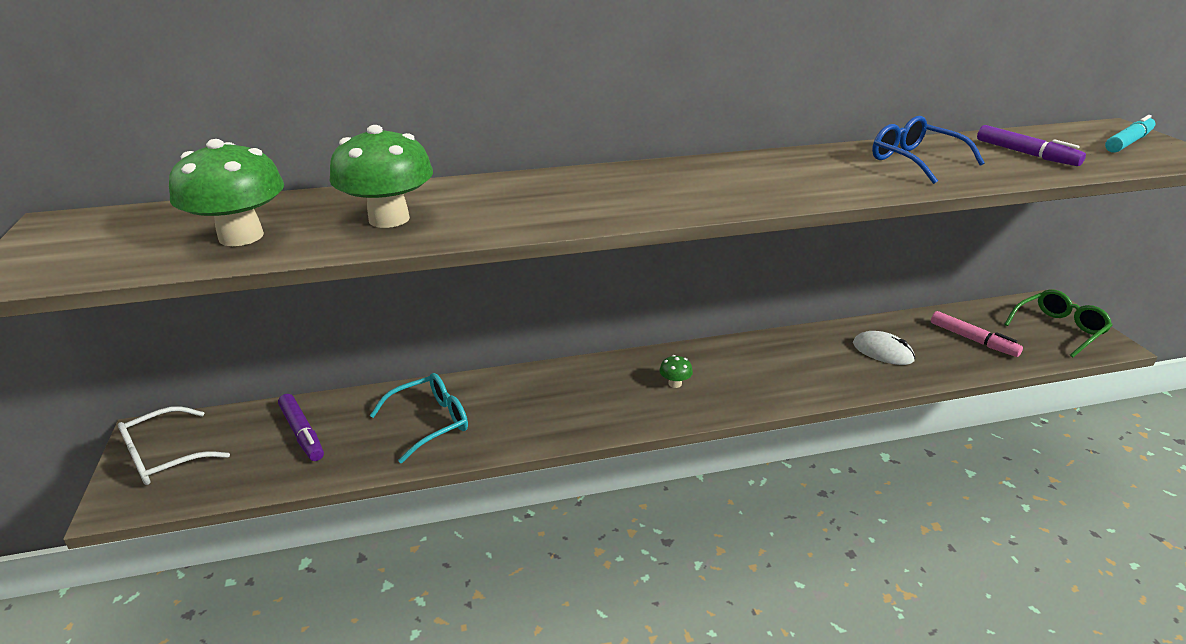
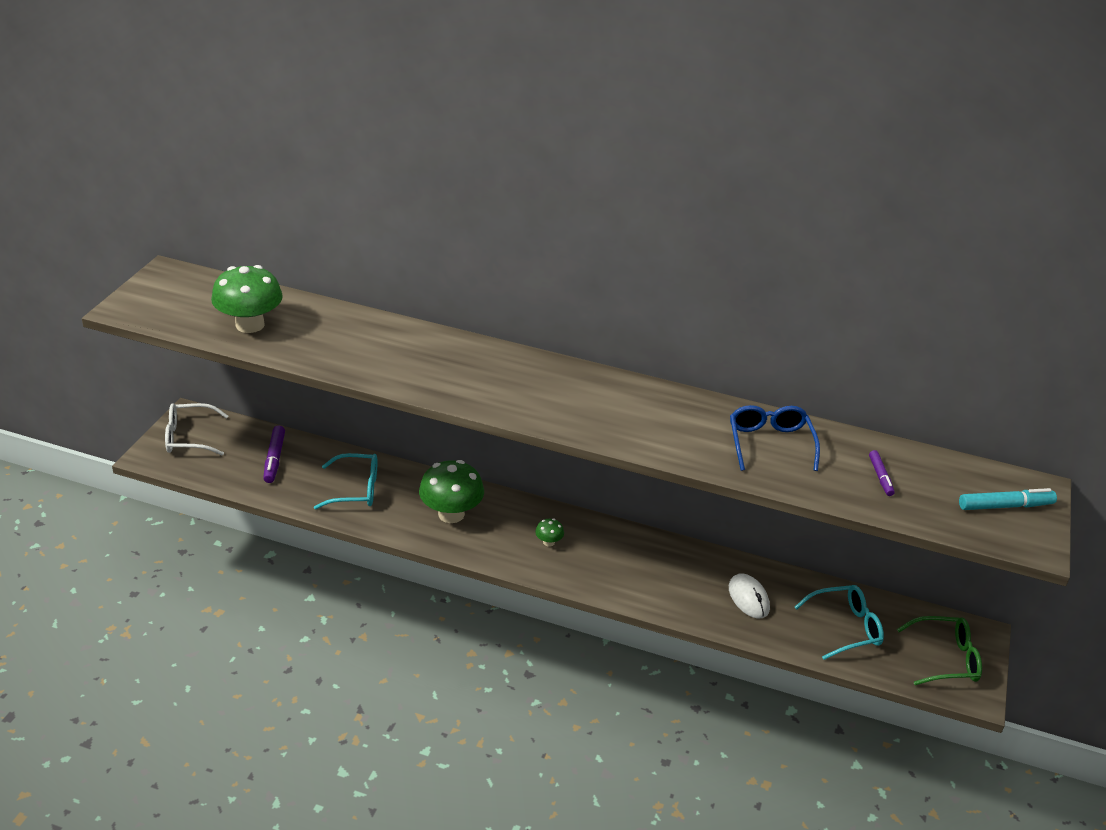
camera: 30 degrees right, 5 degrees up
green mushroom [330,125,433,228] -> green mushroom moved to [419,460,484,523]
pink marker [931,311,1023,357] -> turquoise glasses [795,585,884,660]
purple marker [977,125,1086,166] -> purple marker [869,450,895,496], size x0.64

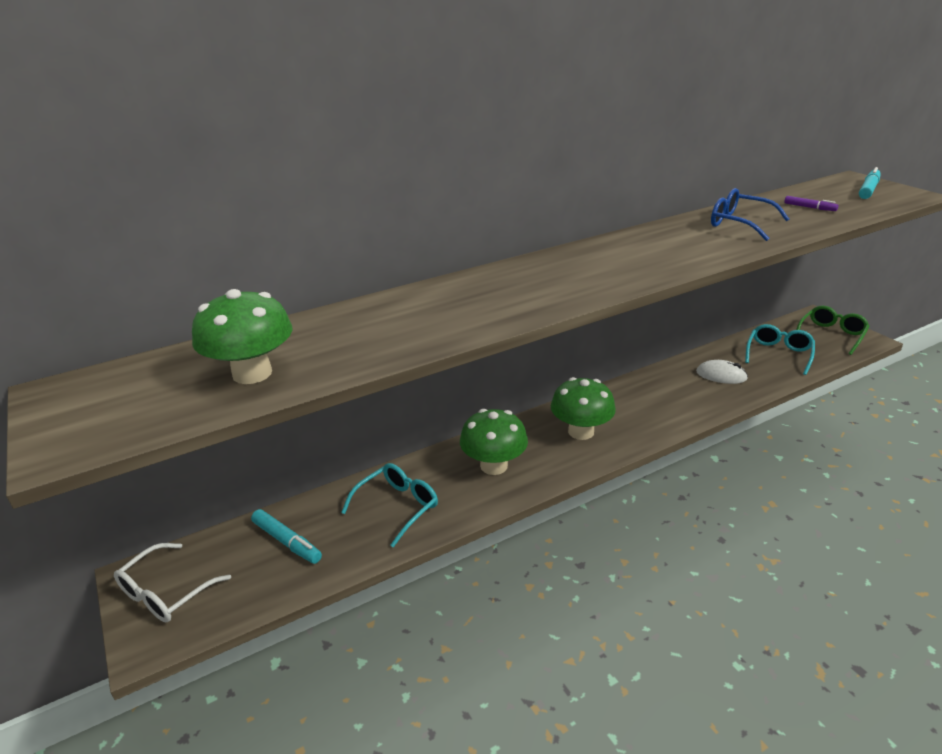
camera: 45 degrees left, 5 degrees down
purple marker [263,426,285,483] -> turquoise marker [251,509,322,564]
green mushroom [535,519,564,547] -> green mushroom [551,377,616,440], size x2.28

